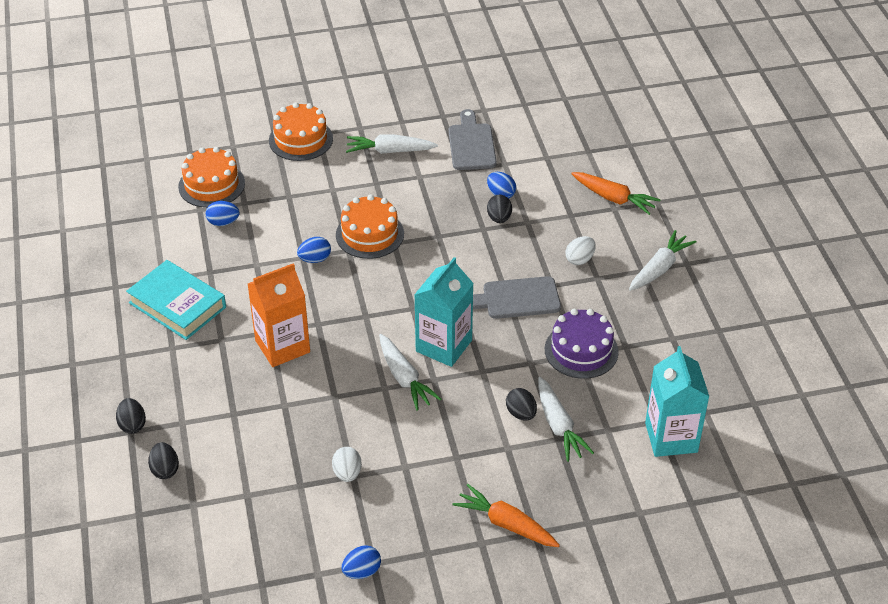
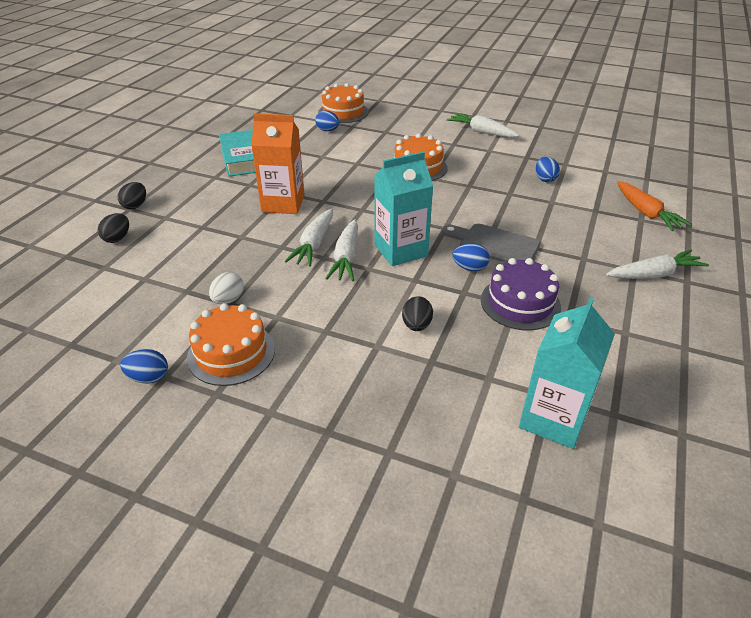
camera: 35 degrees right, 5 degrees down
orange cake [269,102,333,161] -> orange cake moved to [187,303,275,386]
blue egg [297,237,331,263] -> blue egg moved to [453,243,490,271]
grey cutting board [449,109,497,170] -> none
orange carrot [452,484,560,547] -> none
black egg [487,195,512,223] -> none
white carrot [538,377,594,462] -> white carrot moved to [284,209,333,267]
white egg [565,236,596,265] -> none

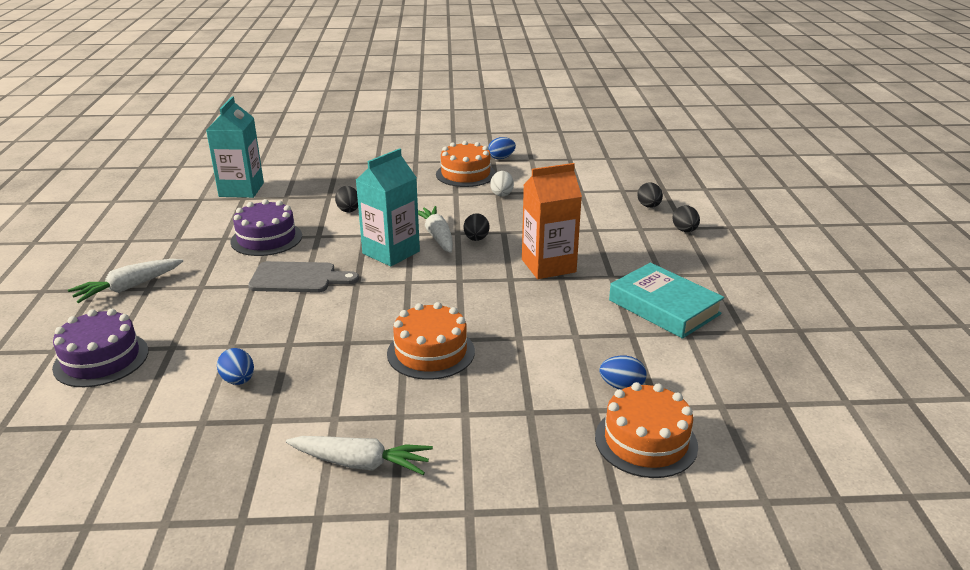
camera: 155 degrees right, 10 degrees down
white carrot [284,209,333,267] -> black egg [463,213,489,241]
blue egg [453,243,490,271] -> none
orange carrot [617,181,692,231] -> purple cake [52,309,148,387]

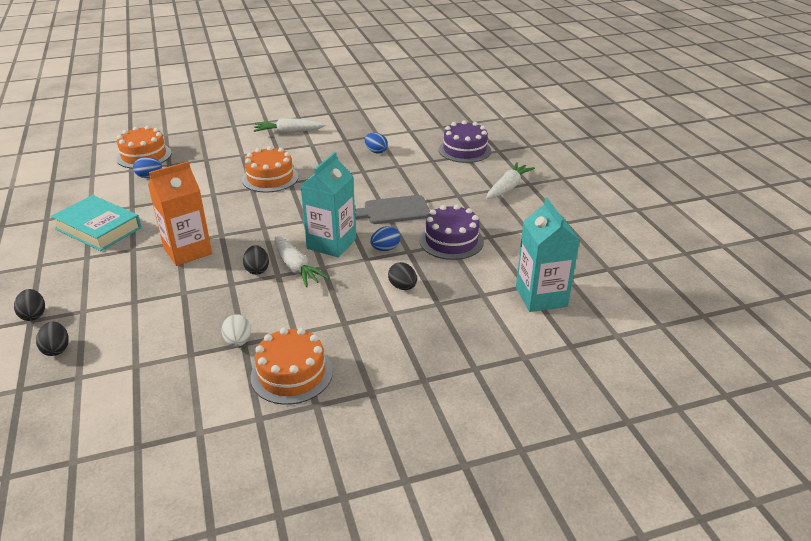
camera: 165 degrees right, 5 degrees up
blue egg [488,137,516,159] -> blue egg moved to [370,226,400,251]

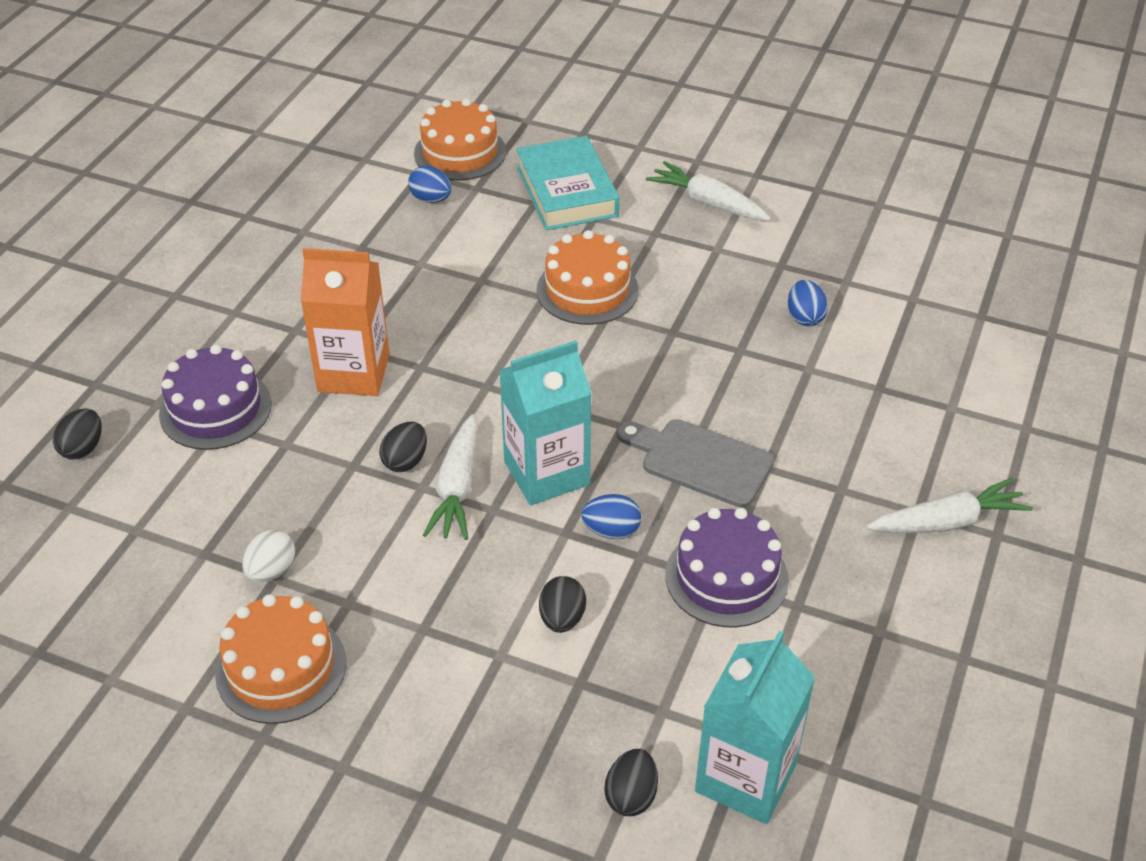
camera: 40 degrees right, 10 degrees up
black egg [14,289,45,321] -> black egg moved to [604,749,658,816]
turquoise book [51,195,142,251] -> turquoise book moved to [516,136,620,230]
purple cake [439,120,491,163] -> purple cake moved to [159,345,272,450]

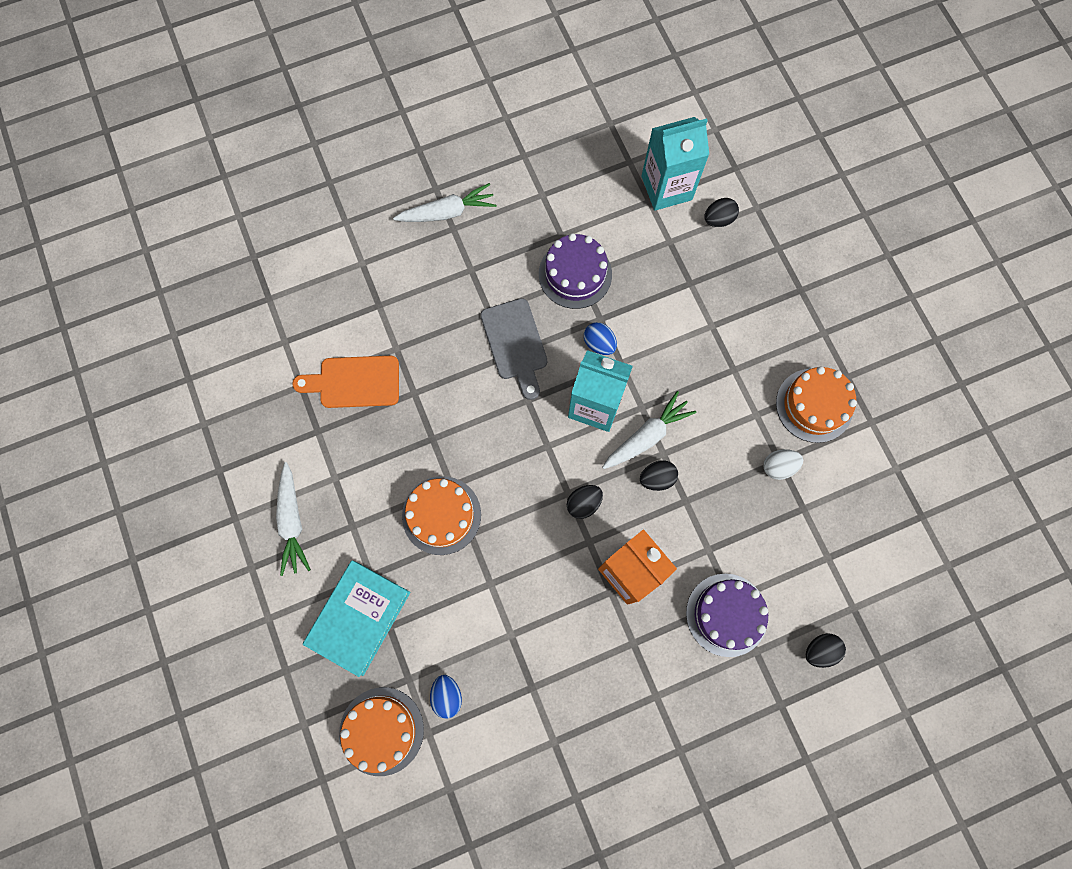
camera: 135 degrees left, 30 degrees up
black egg [539,576,586,633] -> black egg moved to [567,485,603,519]
blue egg [788,280,828,326] -> orange cutting board [292,356,399,408]
white carrot [867,478,1033,533] -> white carrot turned 135 degrees clockwise [393,183,496,222]

